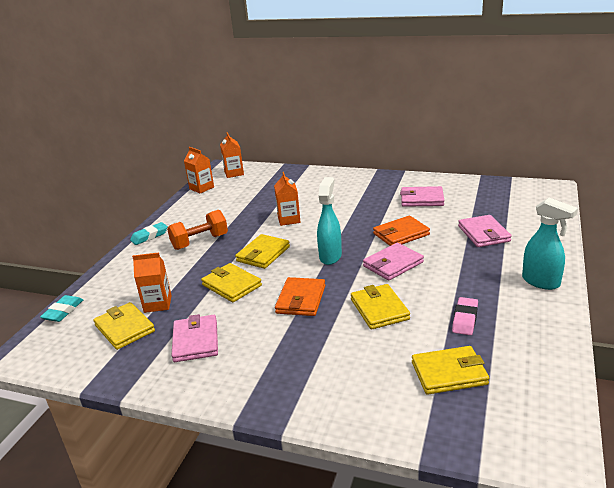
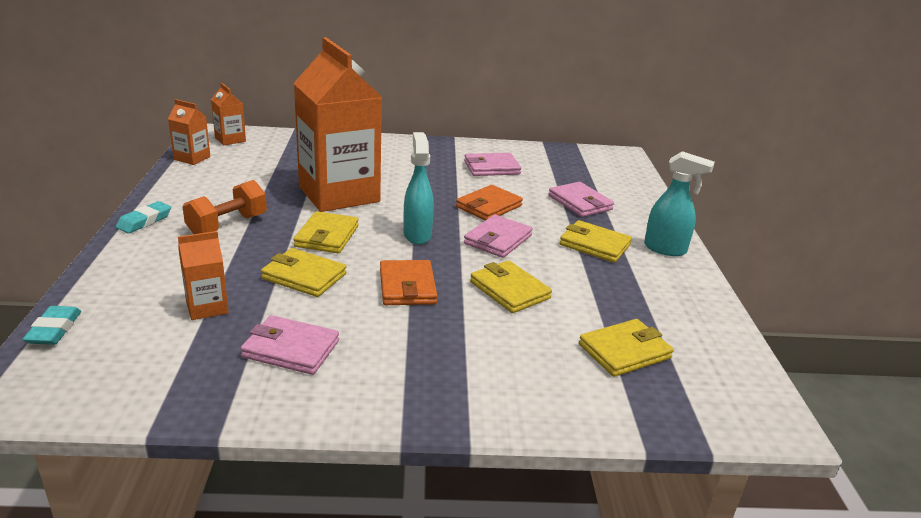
camera: 25 degrees left, 0 degrees up
yellow wallet [93,302,155,350] -> yellow wallet moved to [560,220,632,263]
pink wallet [171,314,218,362] -> pink wallet turned 45 degrees counterclockwise [240,315,339,375]
orange carton [274,172,300,226] -> orange carton [294,37,382,212], size x2.35
pink eraser [452,297,478,335] -> none

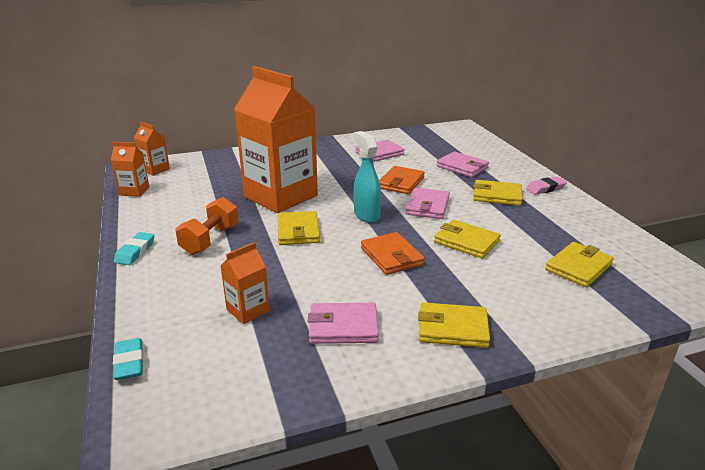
camera: 15 degrees left, 0 degrees up
yellow wallet [261,248,346,297] -> yellow wallet moved to [418,302,490,348]
turquoise spray bottle [644,151,715,256] -> pink eraser [526,177,567,195]

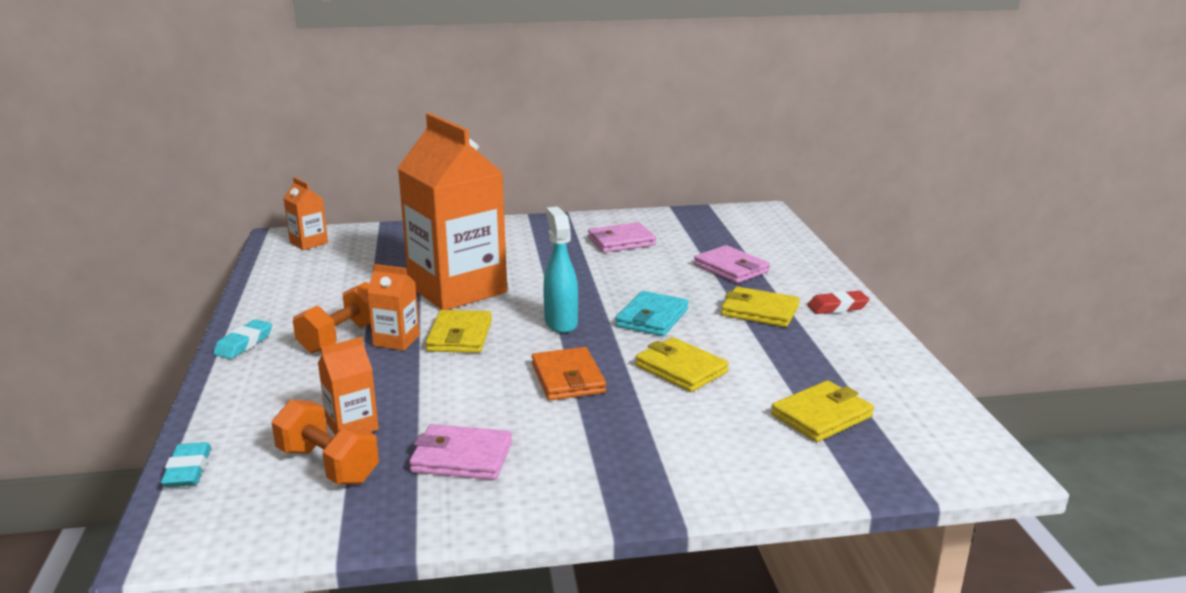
camera: 10 degrees right, 5 degrees down
orange carton [111,142,149,197] -> orange carton moved to [367,264,420,351]
orange wallet [379,166,425,194] -> none
pink wallet [406,188,450,219] -> turquoise wallet [615,291,688,336]
yellow wallet [418,302,490,348] -> none
pink eraser [526,177,567,195] -> red eraser [807,291,870,314]
none -> orange dumbbell [271,399,379,484]

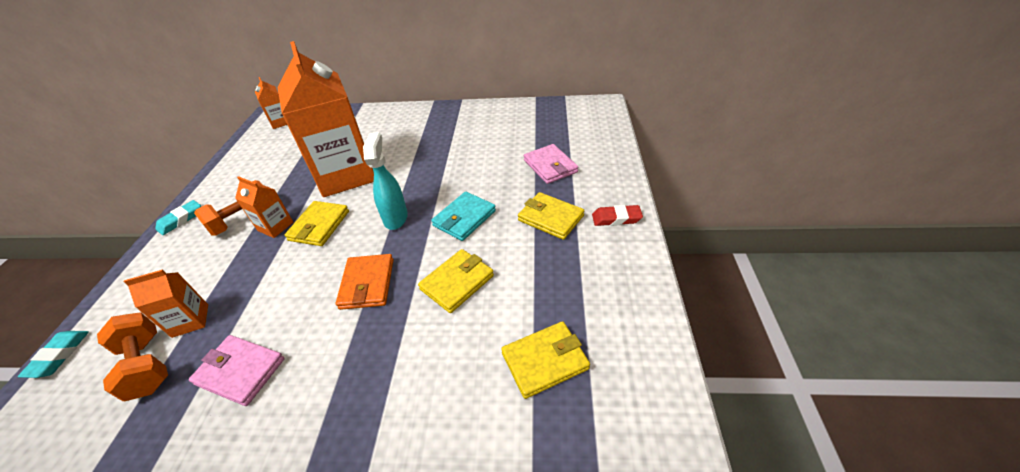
camera: 15 degrees right, 20 degrees up
pink wallet [588,222,656,253] -> none
yellow wallet [635,337,729,392] -> yellow wallet turned 75 degrees clockwise [418,249,494,313]

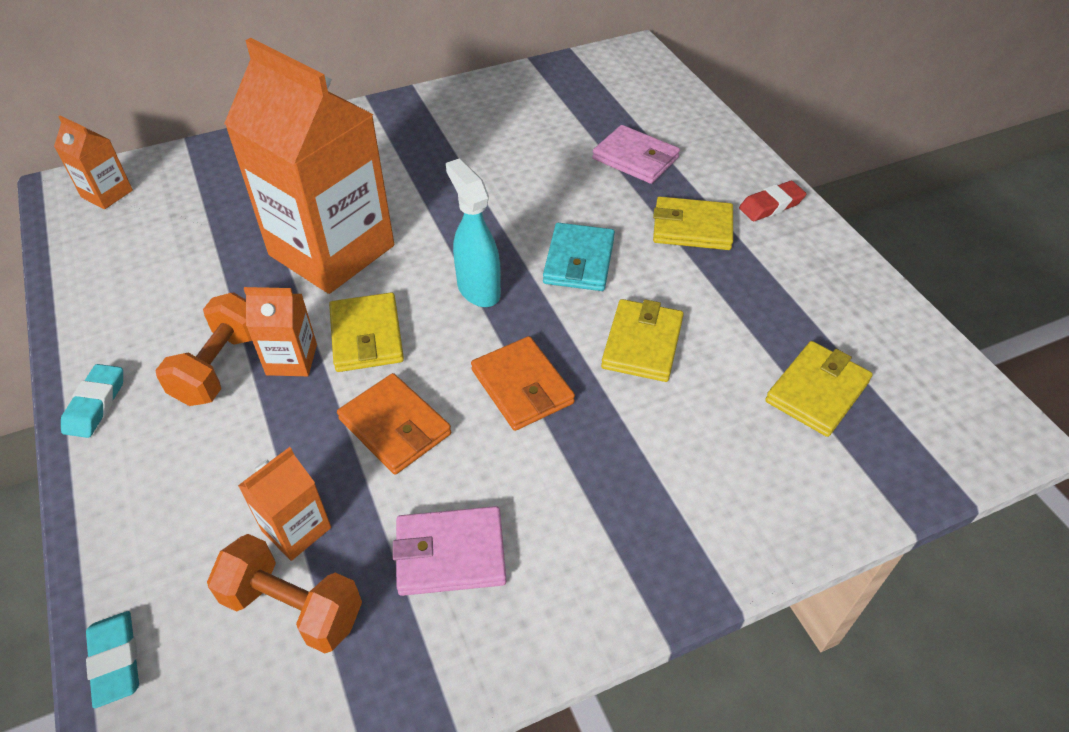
camera: 30 degrees left, 5 degrees up
none -> orange wallet [337,373,451,475]

